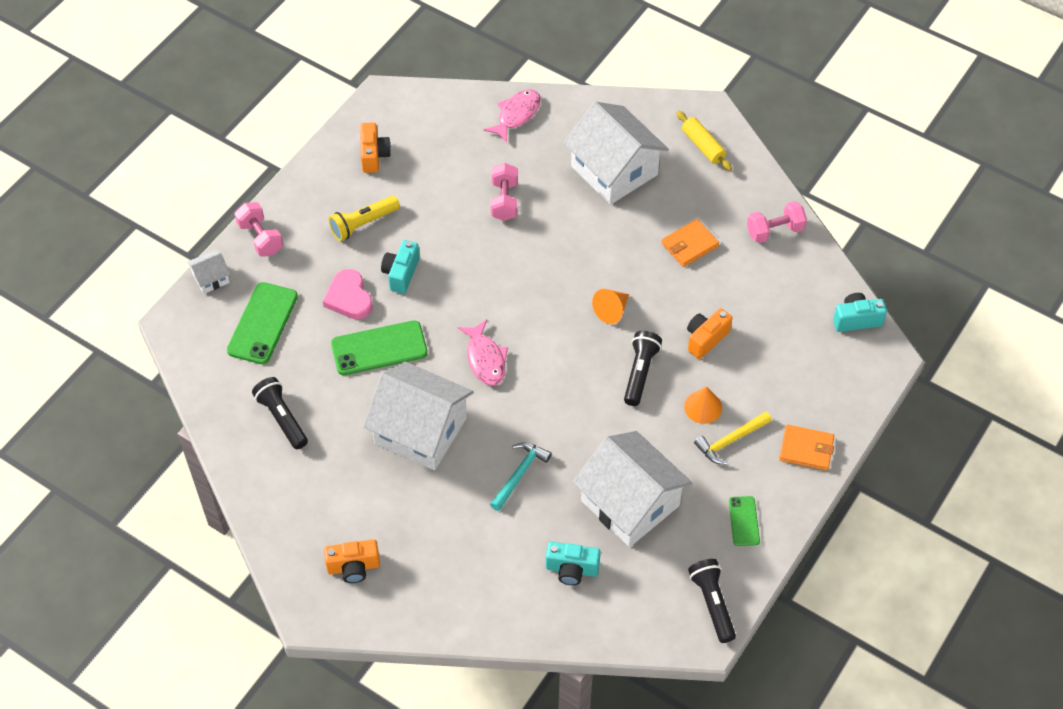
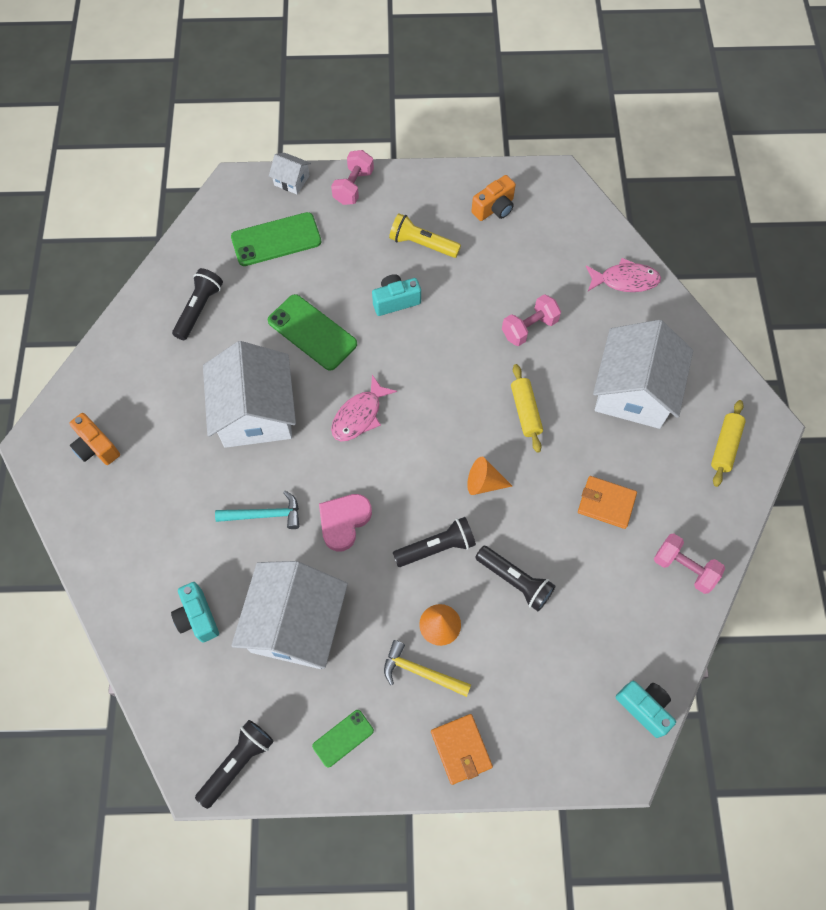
camera: 55 degrees right, 10 degrees up
pink heart [323,269,373,319] -> pink heart moved to [319,494,372,551]
orange camera [687,308,732,359] -> black flashlight [475,546,556,611]
none -> yellow rolling pin [511,364,543,453]

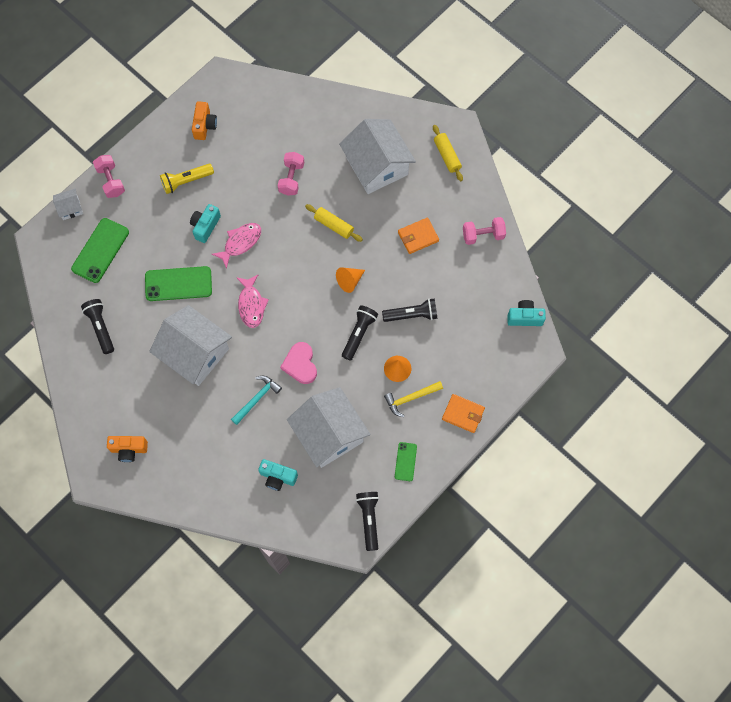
camera: 45 degrees left, 5 degrees up
pink fish [586,258,661,292] -> pink fish moved to [212,223,261,269]

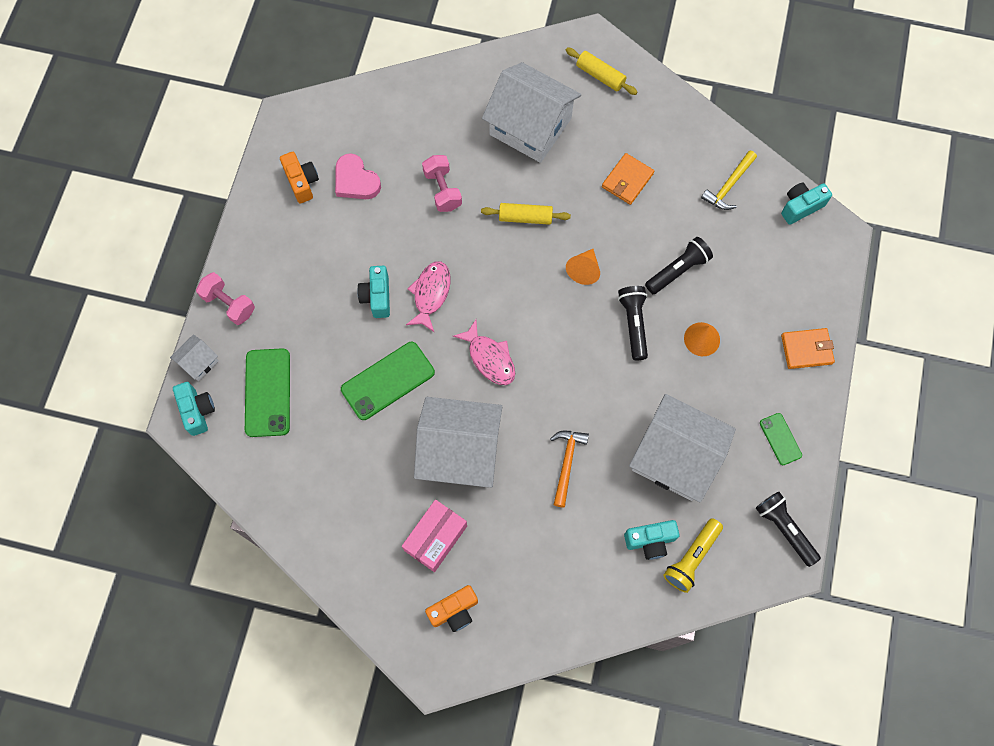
camera: 30 degrees left, 0 degrees up
black flashlight [81,299,114,354] -> none
yellow flashlight [160,164,214,194] -> yellow flashlight moved to [663,518,723,593]
turquoise hammer [231,376,282,425] -> orange hammer [550,431,589,508]
pink heart [280,342,317,384] -> pink heart moved to [335,153,381,199]
yellow hammer [384,381,443,417] -> yellow hammer moved to [701,151,757,210]
pink dumbbell [463,217,506,245] -> none
none -> turquoise camera [173,382,215,436]
none -> pink box [402,499,467,572]

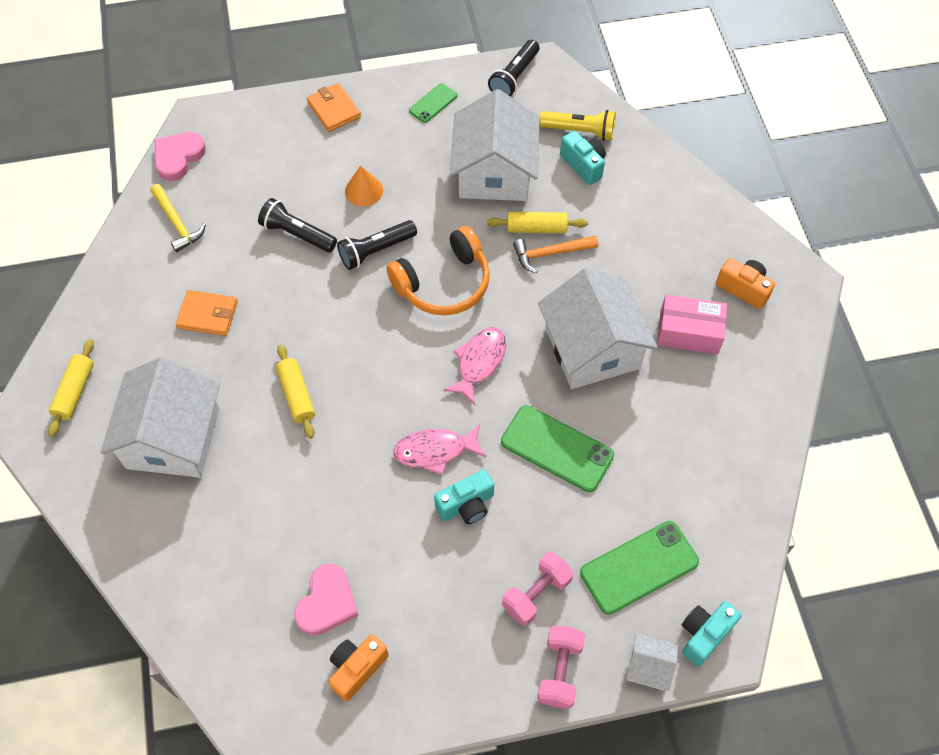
camera: 115 degrees left, 10 degrees down
pink dumbbell [422,155,462,212] -> pink dumbbell moved to [502,552,573,626]
orange cone [566,249,600,285] -> none
yellow hammer [701,151,757,210] -> yellow hammer turned 45 degrees clockwise [150,184,206,252]
turquoise camera [781,182,832,225] -> pink heart [155,132,206,181]
none -> orange headphones [387,226,490,315]
none -> yellow rolling pin [487,212,588,233]

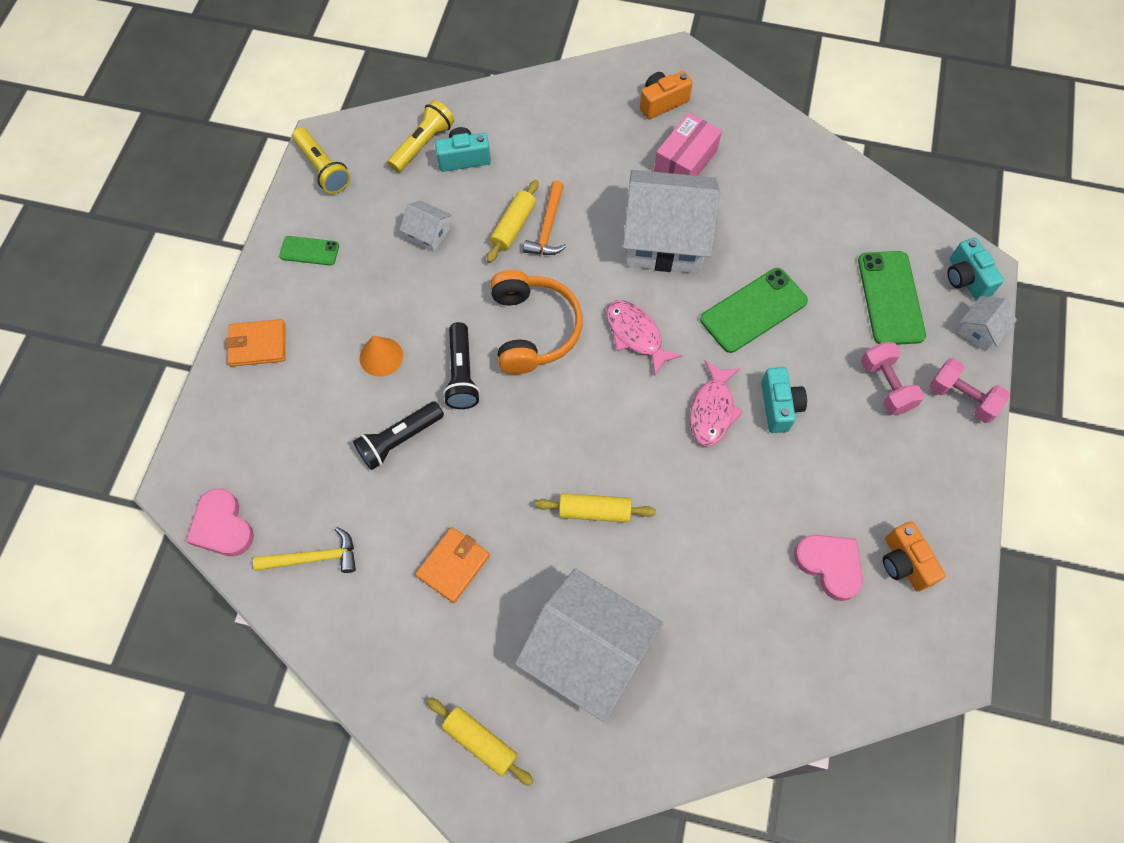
camera: 65 degrees left, 5 degrees up
green phone [409,83,457,123] -> green phone turned 60 degrees counterclockwise [279,236,339,266]
white house [450,89,540,201] -> white house [400,200,452,252], size x0.44
black flashlight [488,40,539,97] -> yellow flashlight [292,128,351,194]

